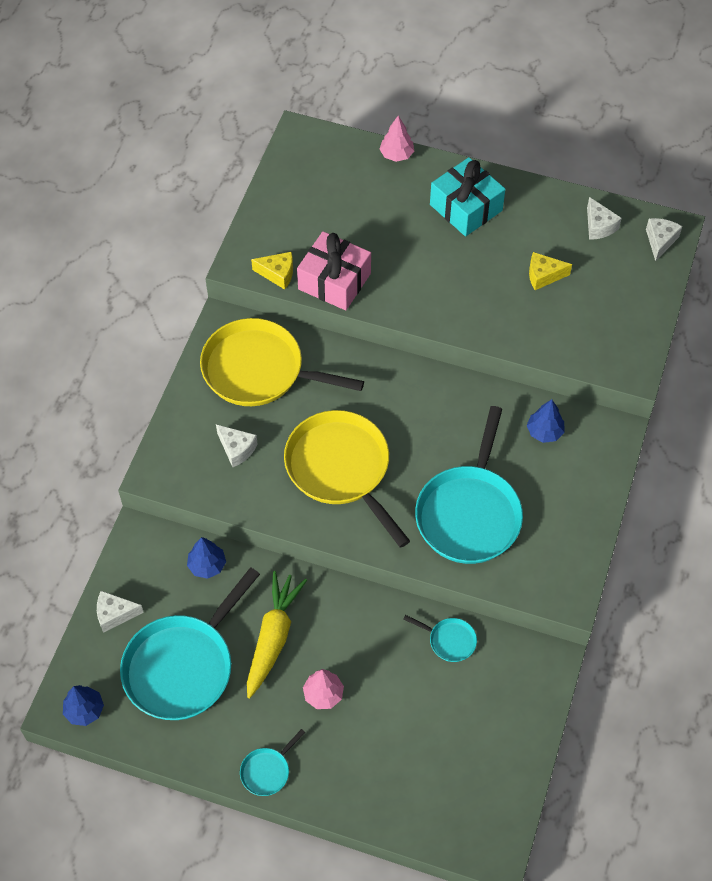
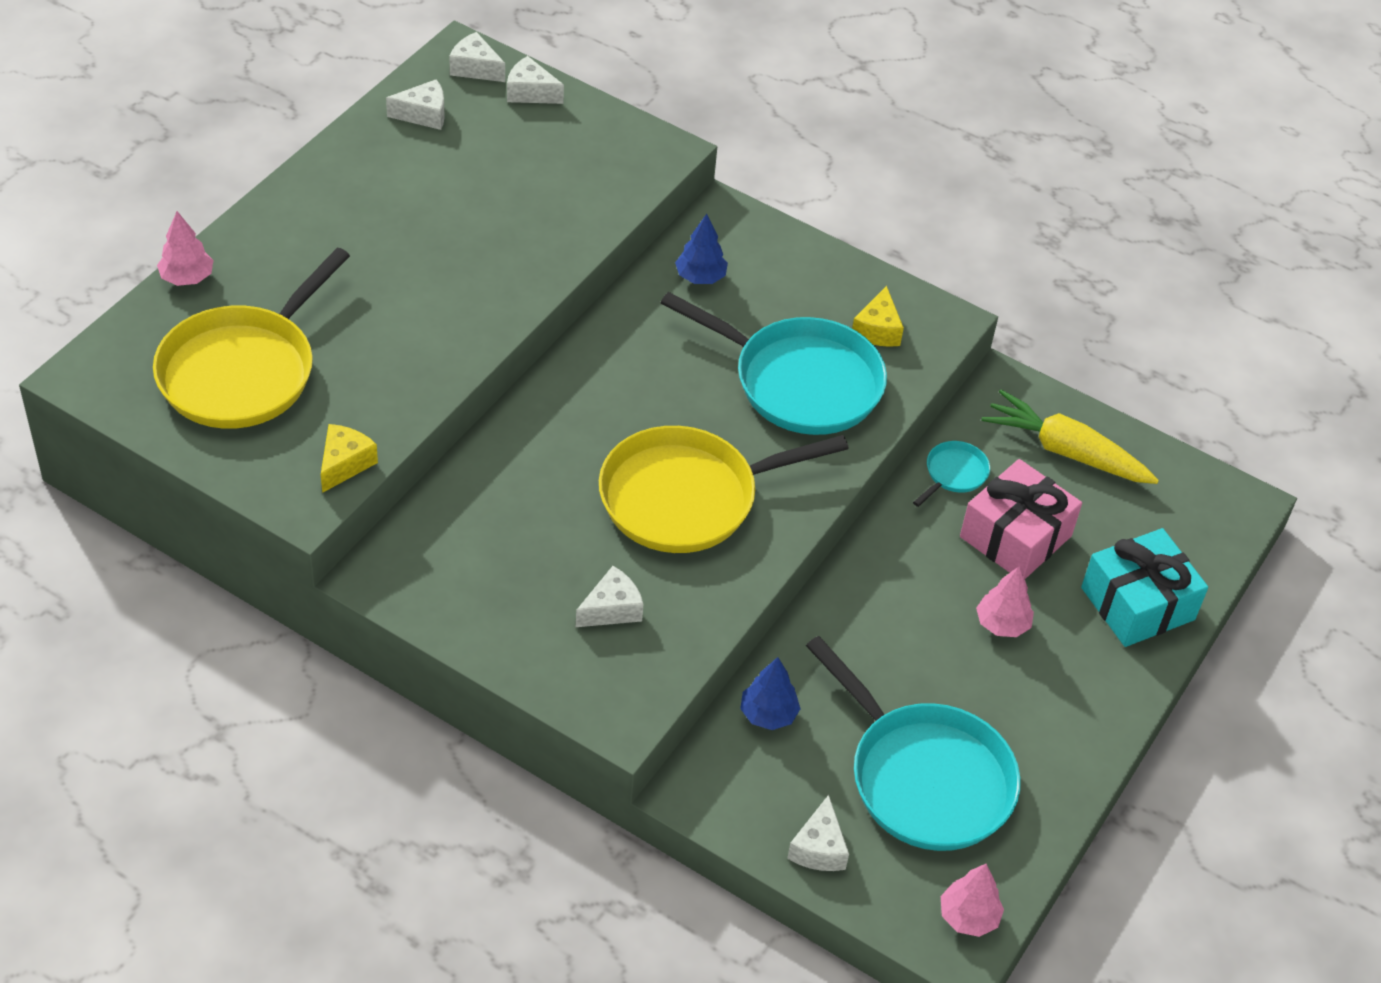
camera: 80 degrees left, 10 degrees down
blue tree [63,685,104,726] -> pink tree [941,864,1004,937]
yellow pan [200,318,364,406] -> yellow pan moved to [153,248,350,429]
turquoise pan [240,729,305,796] -> none
yellow carrot [247,571,307,698] -> yellow carrot moved to [982,390,1159,484]
pink gift [297,231,371,310] -> pink gift moved to [960,459,1082,579]
turquoise gift [430,157,505,236] -> turquoise gift moved to [1081,528,1208,647]
yellow cheese [529,252,572,290] -> yellow cheese moved to [852,286,904,347]
none -> white cheese [507,56,564,104]

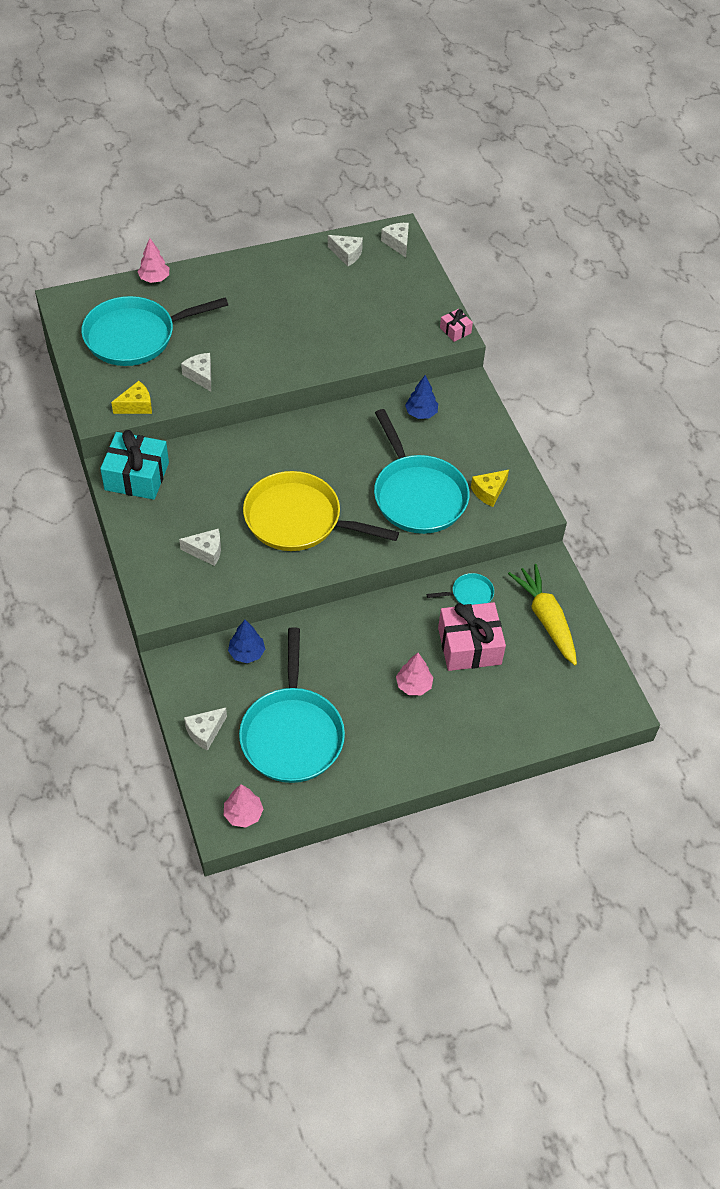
camera: 40 degrees right, 5 degrees up
yellow pan [153,248,350,429] -> turquoise pan [81,296,228,366]
white cheese [507,56,564,104] -> white cheese moved to [181,353,211,391]
turquoise gift [1081,528,1208,647] -> turquoise gift moved to [100,430,169,500]
none -> pink gift [440,309,473,342]

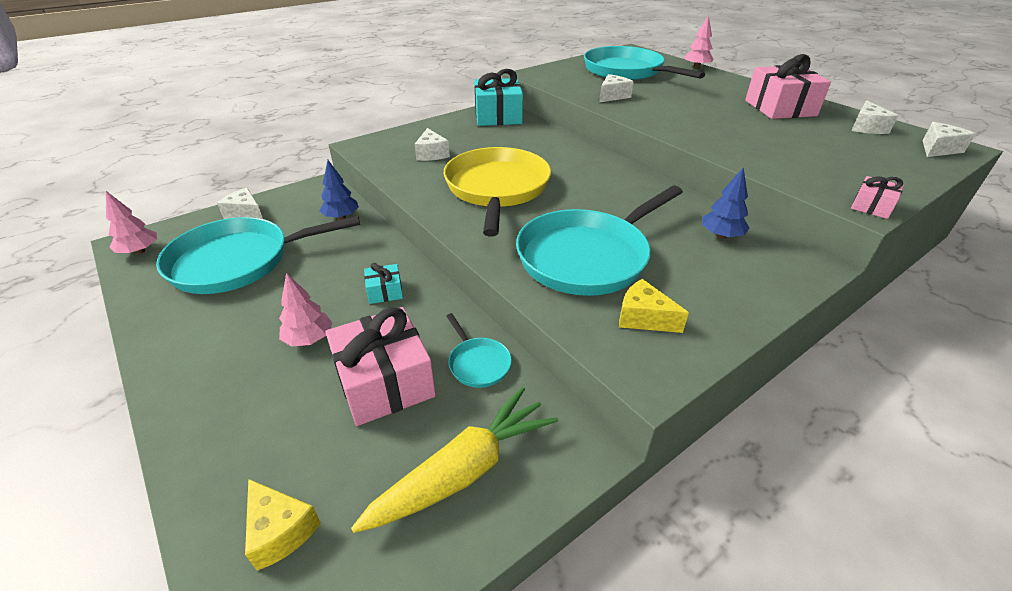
camera: 75 degrees right, 15 degrees down
yellow cheese [111,381,152,414] -> yellow cheese moved to [245,479,321,571]
none -> turquoise gift [364,263,403,304]
none -> pink gift [745,54,831,119]

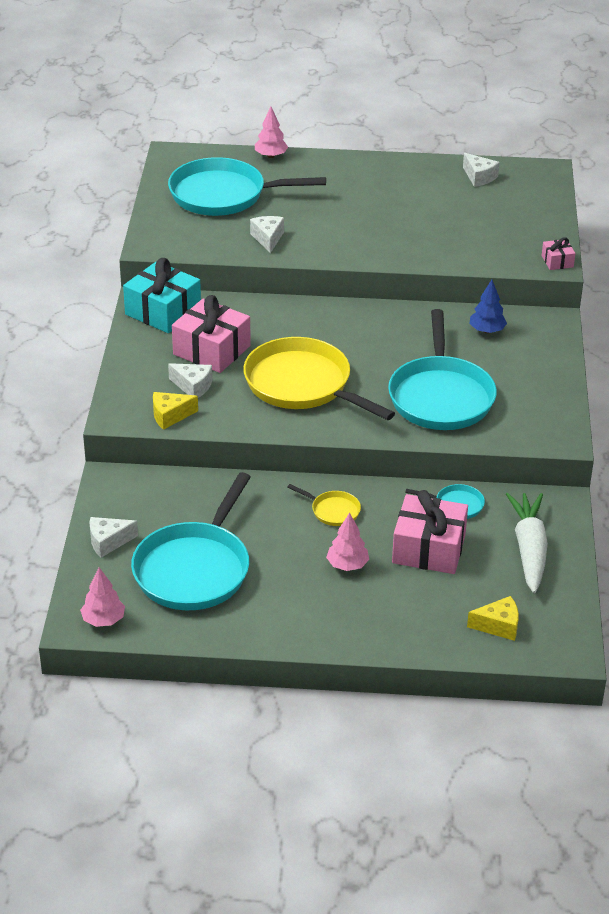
camera: 50 degrees left, 0 degrees up
blue tree [320,160,359,220] -> none
yellow carrot [351,387,558,533] -> white carrot [506,493,548,593]
turquoise gift [364,263,403,304] -> yellow pan [287,484,361,526]
yellow cheese [619,279,689,333] -> yellow cheese moved to [153,392,198,430]
pink gift [745,54,831,119] -> pink gift moved to [172,295,251,373]
white cheese [922,122,975,157] -> none

